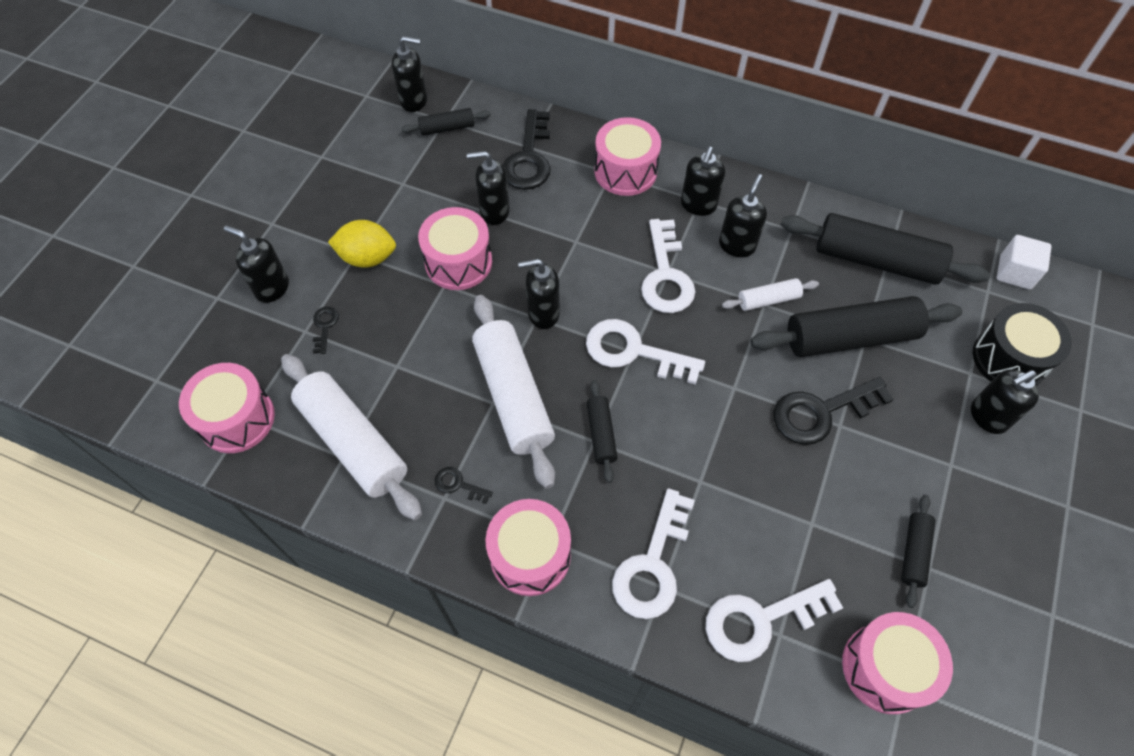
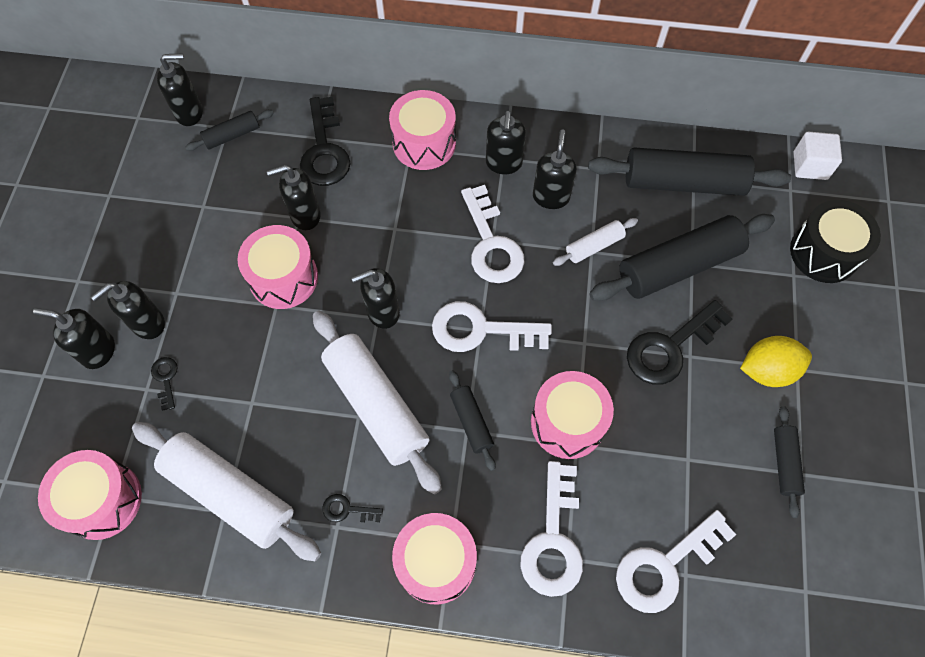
camera: 15 degrees left, 5 degrees up
yellow lemon [328,220,396,268] -> yellow lemon moved to [740,336,812,387]
pink drum [842,612,953,714] -> pink drum moved to [531,371,614,459]
black soap dispenser [971,369,1039,434] -> black soap dispenser moved to [91,281,165,339]

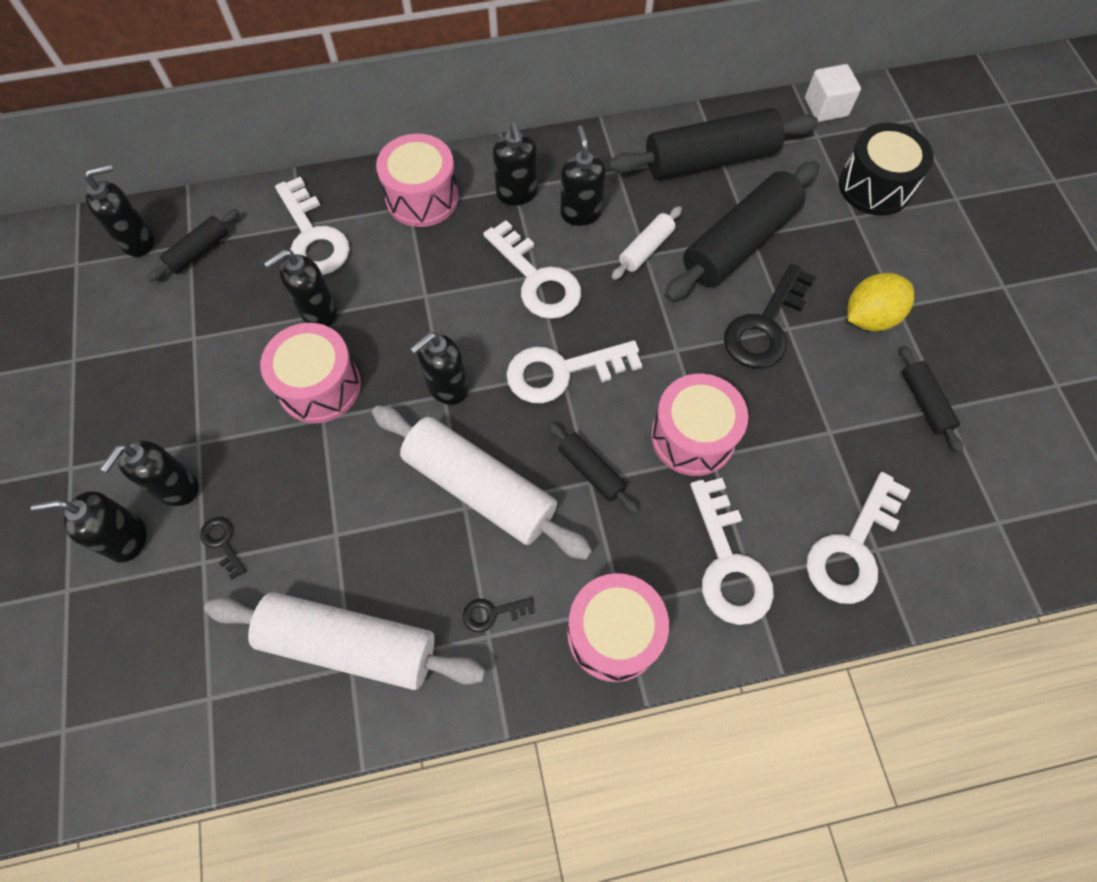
camera: 20 degrees left, 0 degrees up
pink drum [38,450,142,540] -> none
black key [300,97,351,186] -> white key [275,177,350,275]

